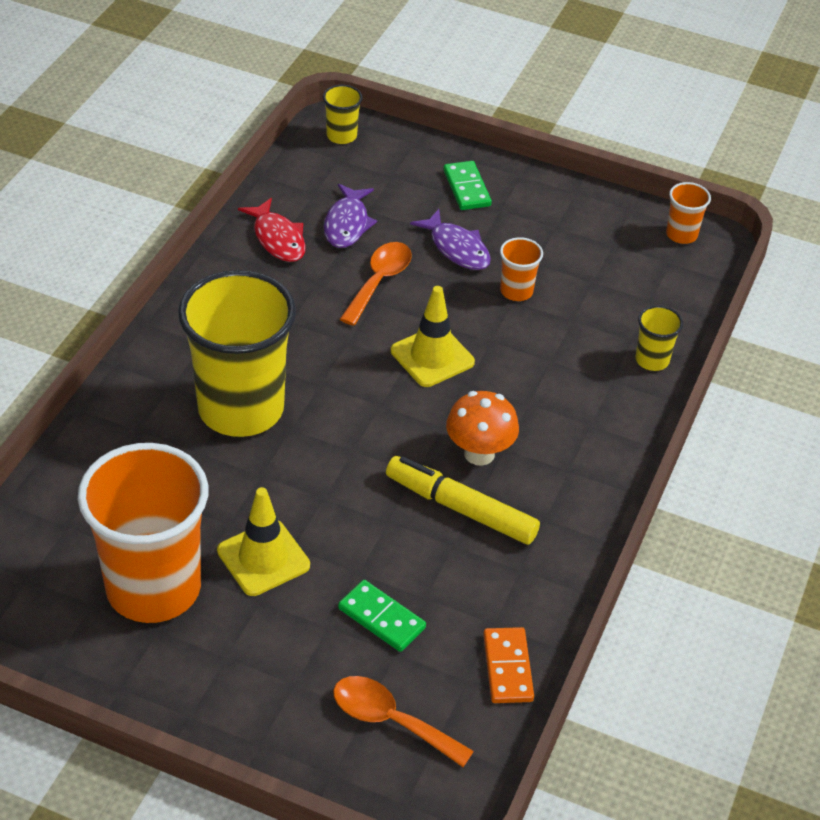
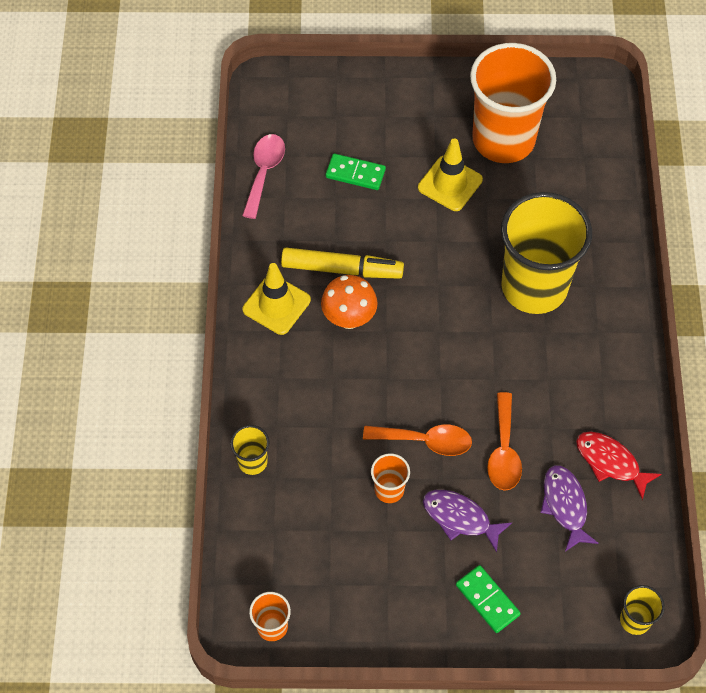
camera: 160 degrees right, 15 degrees up
orange spoon [333,676,474,767] -> orange spoon moved to [363,424,472,456]
yellow traffic cone [391,286,475,387] -> yellow traffic cone moved to [242,263,311,335]
orange domino [483,627,534,703] -> pink spoon [242,134,285,219]

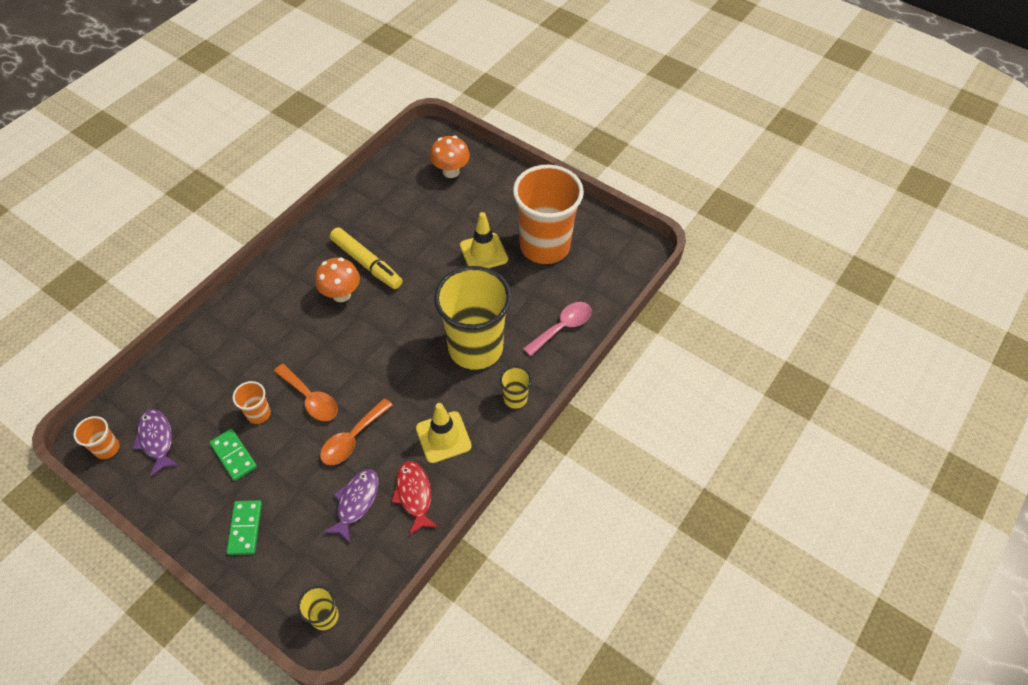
camera: 35 degrees right, 5 degrees down
yellow cup [230,425,269,475] -> yellow cup moved to [500,366,532,409]
pink spoon [242,134,285,219] -> pink spoon moved to [523,302,592,356]
yellow traffic cone [242,263,311,335] -> yellow traffic cone moved to [416,403,472,463]
green domino [326,153,386,190] -> green domino moved to [209,429,257,481]
purple fish [423,490,512,552] -> purple fish moved to [133,409,180,477]
none -> orange mushroom [430,136,470,178]

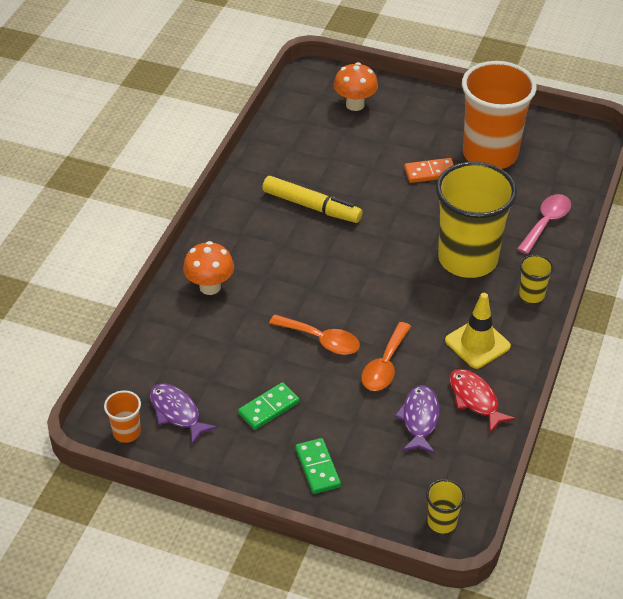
camera: 15 degrees left, 10 degrees down
green domino [209,429,257,481] -> green domino turned 75 degrees counterclockwise [238,382,300,430]
orange cup [233,381,271,424] -> none
orange mushroom [315,258,360,302] -> orange mushroom moved to [183,241,234,295]
yellow traffic cone [460,212,508,268] -> orange domino [404,158,454,183]

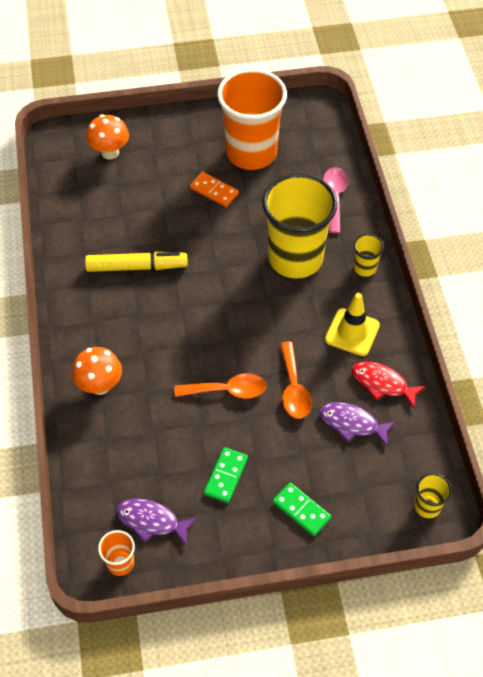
camera: 30 degrees left, 10 degrees up
purple fish [394,385,440,454] -> purple fish turned 45 degrees counterclockwise [319,402,396,446]
orange domino [404,158,454,183] -> orange domino turned 75 degrees clockwise [190,172,239,207]

